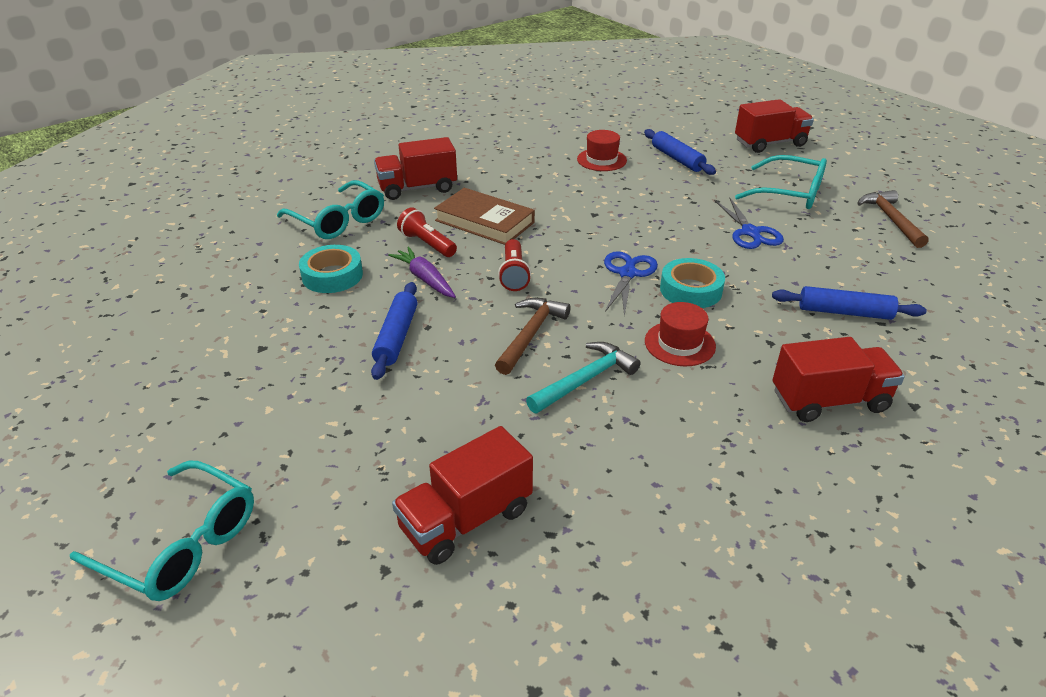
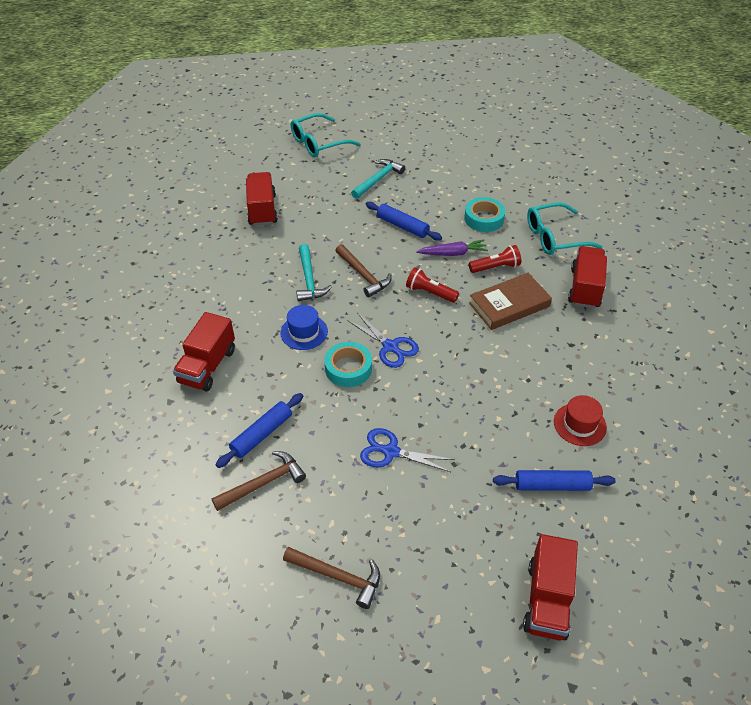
camera: 120 degrees right, 10 degrees up
red hat [645,302,716,366] -> blue hat [280,305,328,350]
turquoise glasses [735,155,827,209] -> none
none -> brown hammer [211,451,306,511]
none -> turquoise hammer [351,159,405,199]

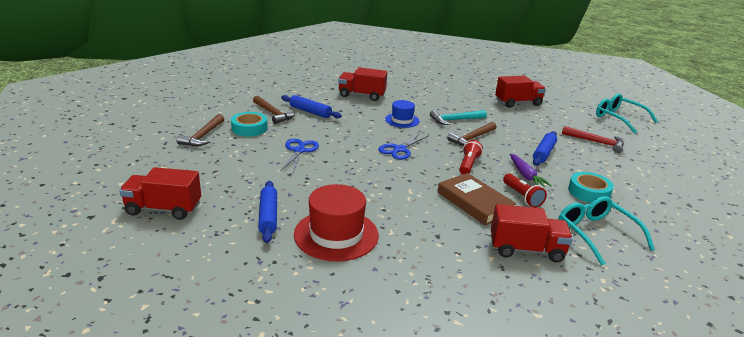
camera: 80 degrees right, 20 degrees down
turquoise tape [324,342,372,387] -> turquoise tape moved to [231,112,268,136]
turquoise hammer [351,159,405,199] -> red hammer [562,126,624,153]
red hat [554,395,607,446] -> red hat [294,184,379,261], size x1.69

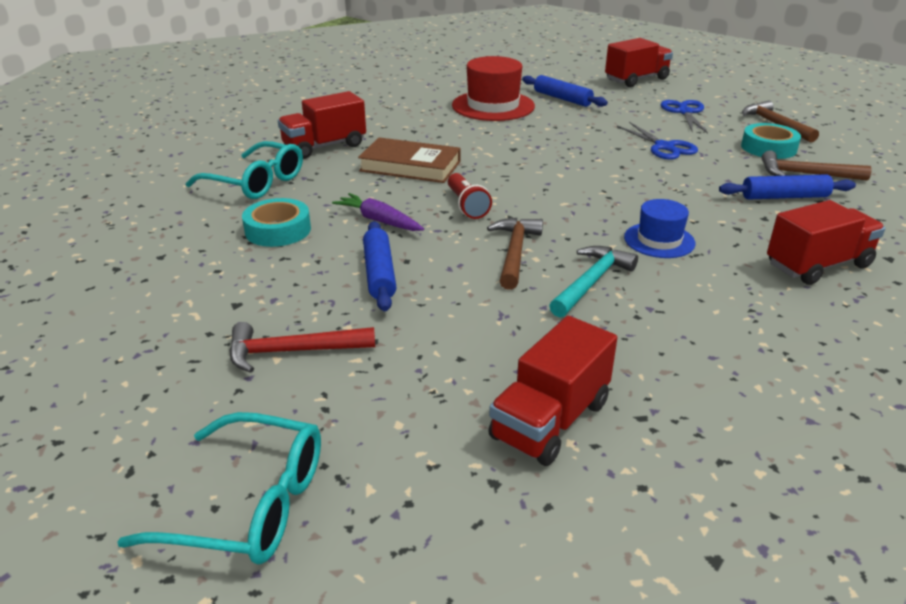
camera: 145 degrees right, 5 degrees up
blue scissors [378,133,429,160] -> blue scissors moved to [660,100,708,134]
red flashlight [503,174,547,208] -> none

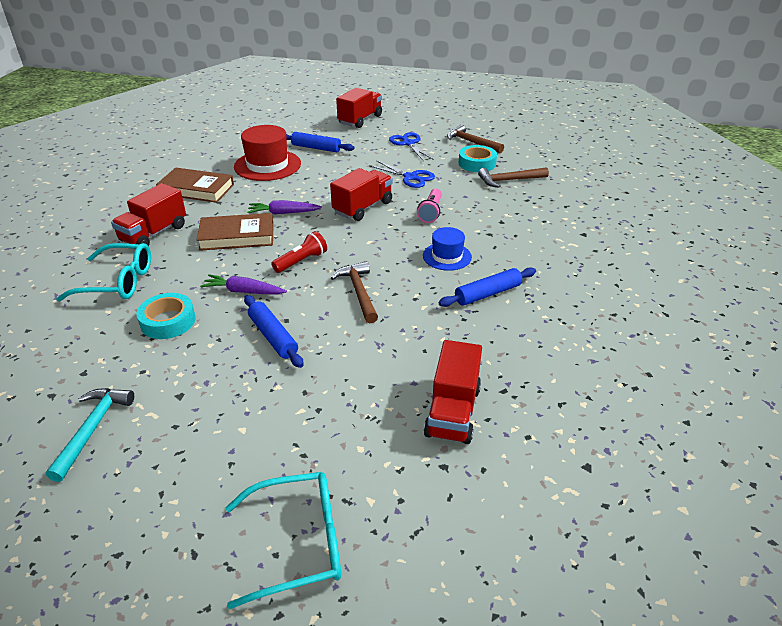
camera: 25 degrees left, 5 degrees up
red hammer [229,322,375,373] -> none
red flashlight [448,173,492,219] -> red flashlight turned 90 degrees counterclockwise [271,231,327,273]
turquoise hammer [549,246,638,317] -> turquoise hammer moved to [46,388,134,482]
blue rolling pin [719,174,856,200] -> blue rolling pin moved to [439,267,536,307]
red truck [767,200,885,285] -> red truck moved to [330,168,393,221]
none -> brown book [156,168,234,203]
none -> purple carrot [247,200,322,215]
none -> pink flashlight [417,189,442,223]

